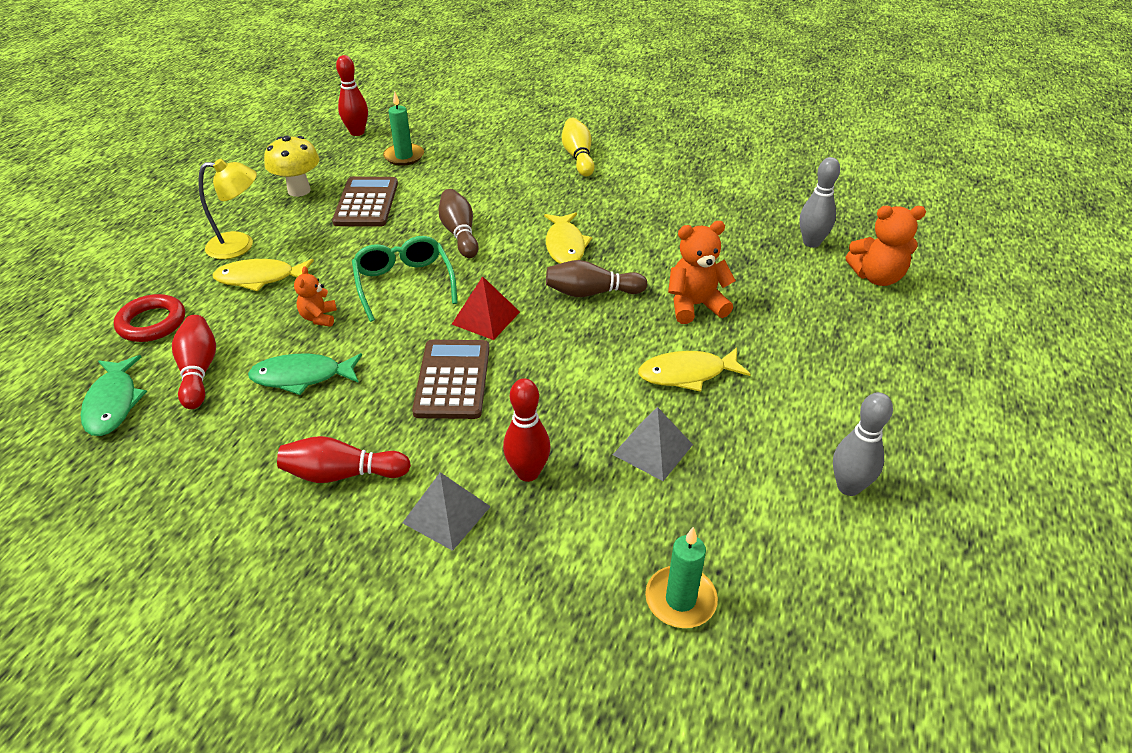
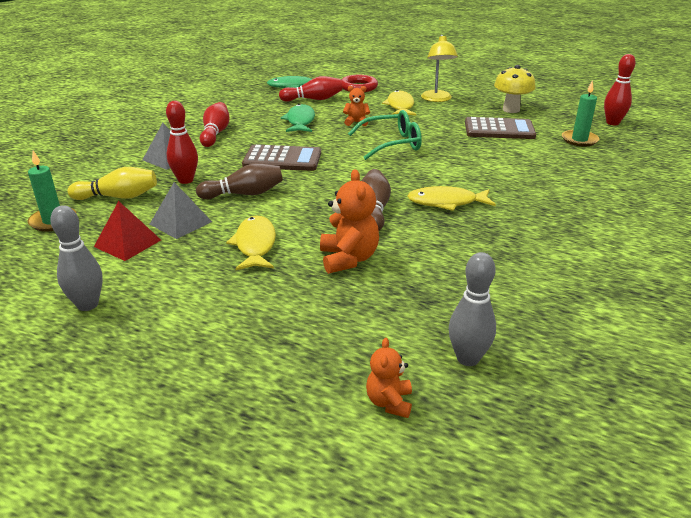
camera: 95 degrees right, 10 degrees down
brown bowling pin [438,189,479,258] -> brown bowling pin moved to [196,163,283,199]
red pyramid [452,276,520,340] -> red pyramid moved to [94,201,161,261]
yellow bowling pin [562,118,595,177] -> yellow bowling pin moved to [67,167,157,200]
orange teddy bear [846,206,926,286] -> orange teddy bear [366,338,412,418], size x0.60

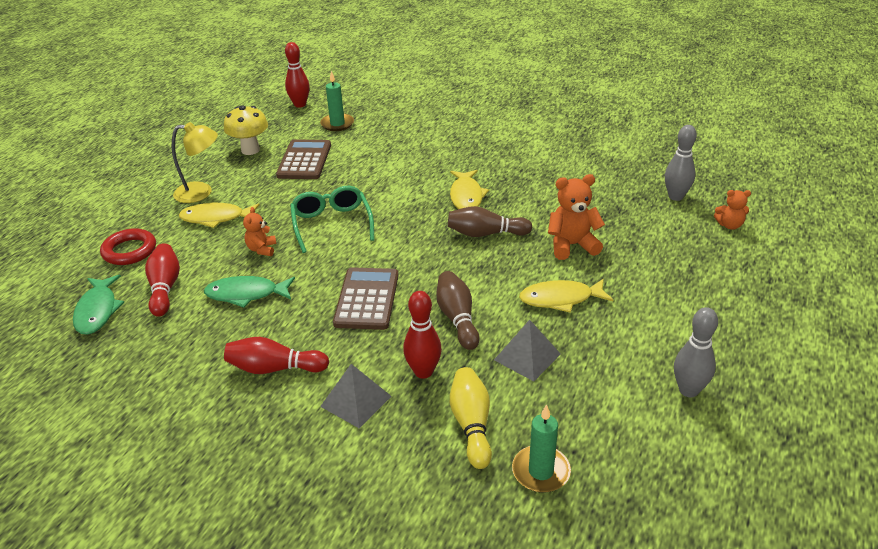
camera: 90 degrees left, 5 degrees up
red pyramid [94,201,161,261] -> none

